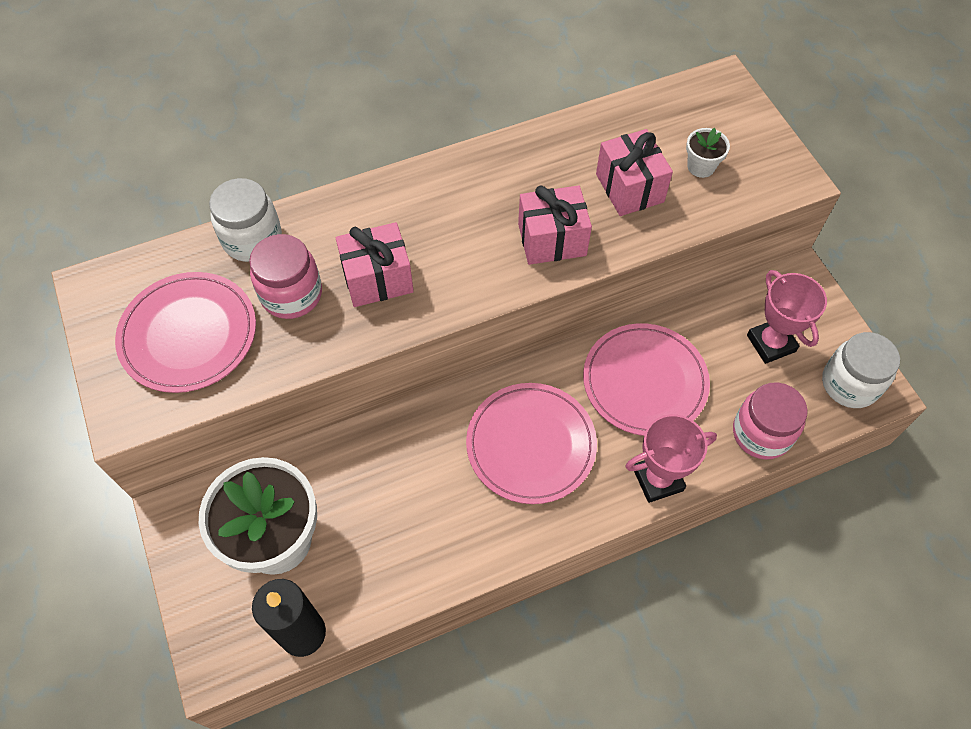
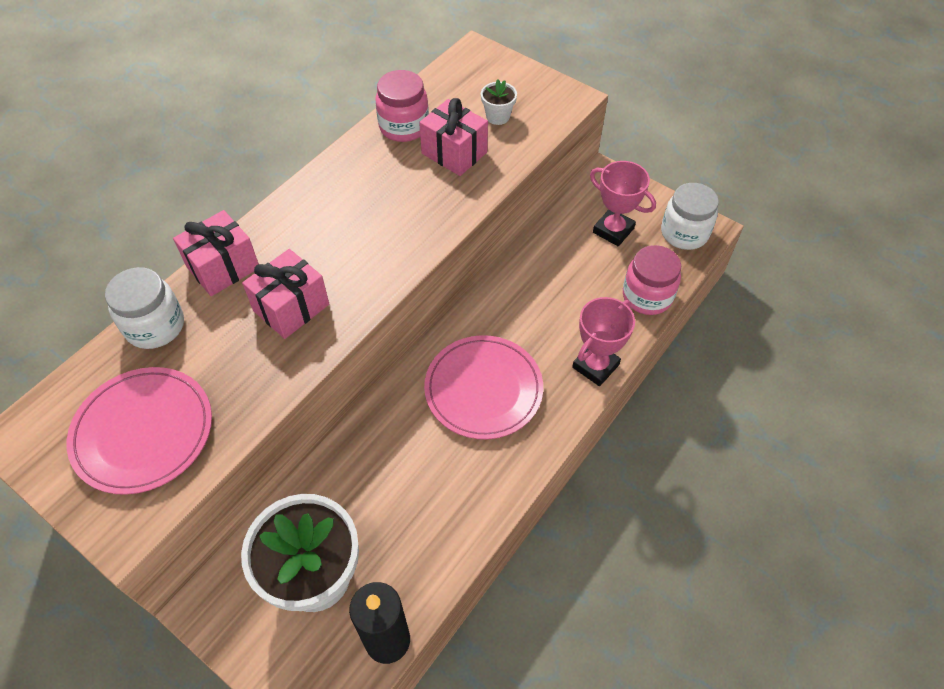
camera: 30 degrees left, 5 degrees down
pink jar [249,234,322,319] -> pink jar moved to [375,70,429,142]
pink gift [518,185,592,265] -> pink gift moved to [173,210,259,296]
pink plate [583,323,710,436] -> none

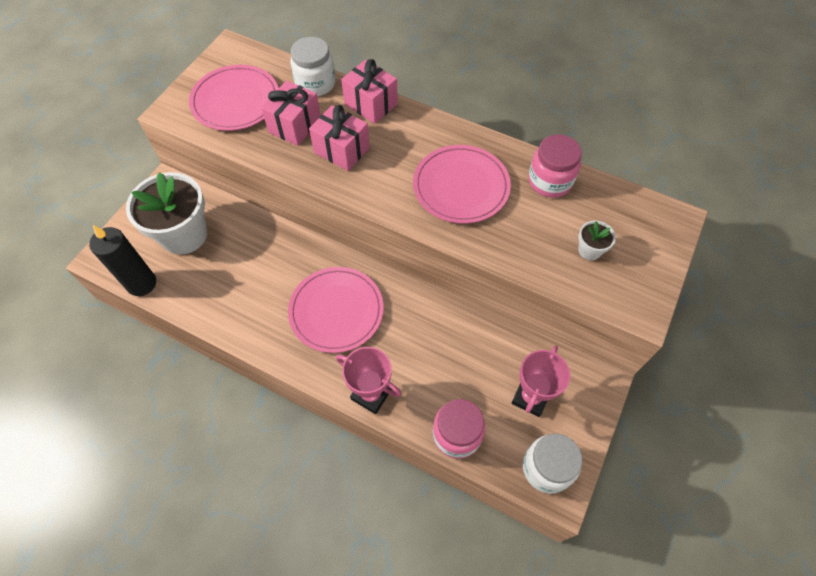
camera: 80 degrees right, 5 degrees up
pink gift [419,98,488,176] -> pink gift moved to [261,81,321,146]
none -> pink plate [413,145,511,224]

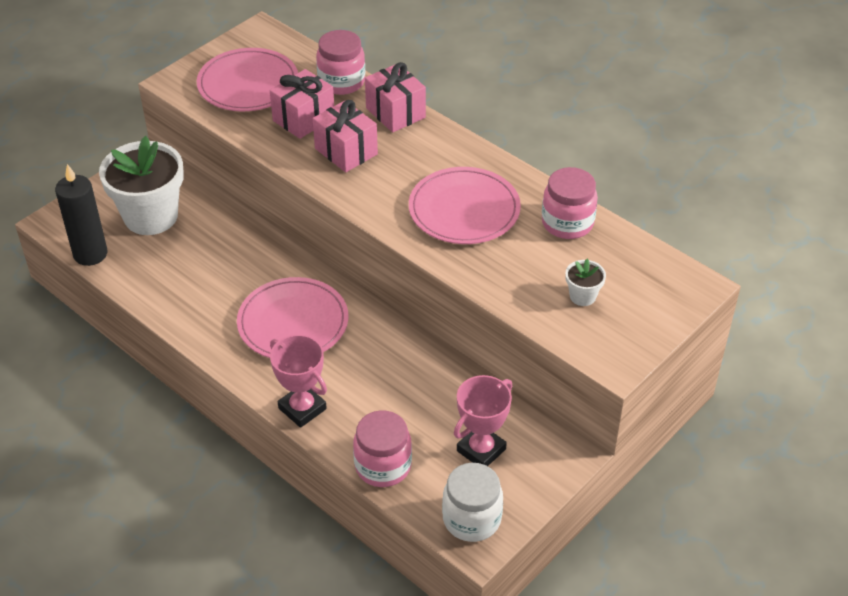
camera: 15 degrees right, 15 degrees down
white jar [290,37,336,96] -> pink jar [316,30,365,95]

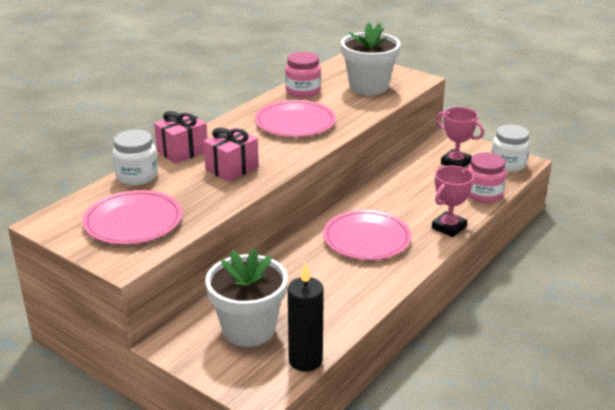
camera: 95 degrees left, 15 degrees down
pink gift [270,69,334,139] -> none
pink jar [316,30,365,95] -> white jar [112,129,158,186]
white flower pot [565,259,606,306] -> white flower pot [341,22,401,95], size x2.33

